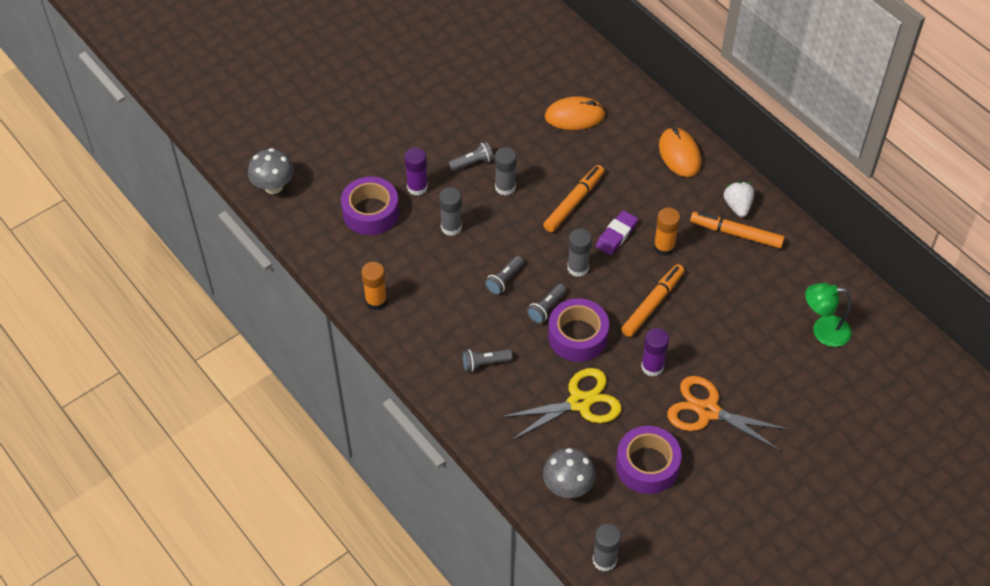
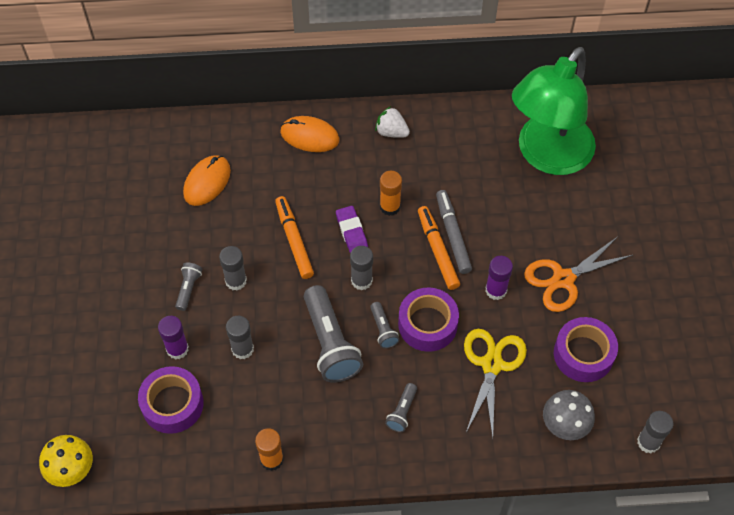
camera: 55 degrees left, 5 degrees up
grey mushroom [248,148,294,194] -> yellow mushroom [39,435,93,487]
grey flashlight [485,256,524,295] -> grey flashlight [304,285,363,383], size x2.05
orange marker [690,212,785,248] -> none
green lamp [805,283,852,347] -> green lamp [512,47,596,175], size x2.21
none -> grey marker [436,190,472,274]

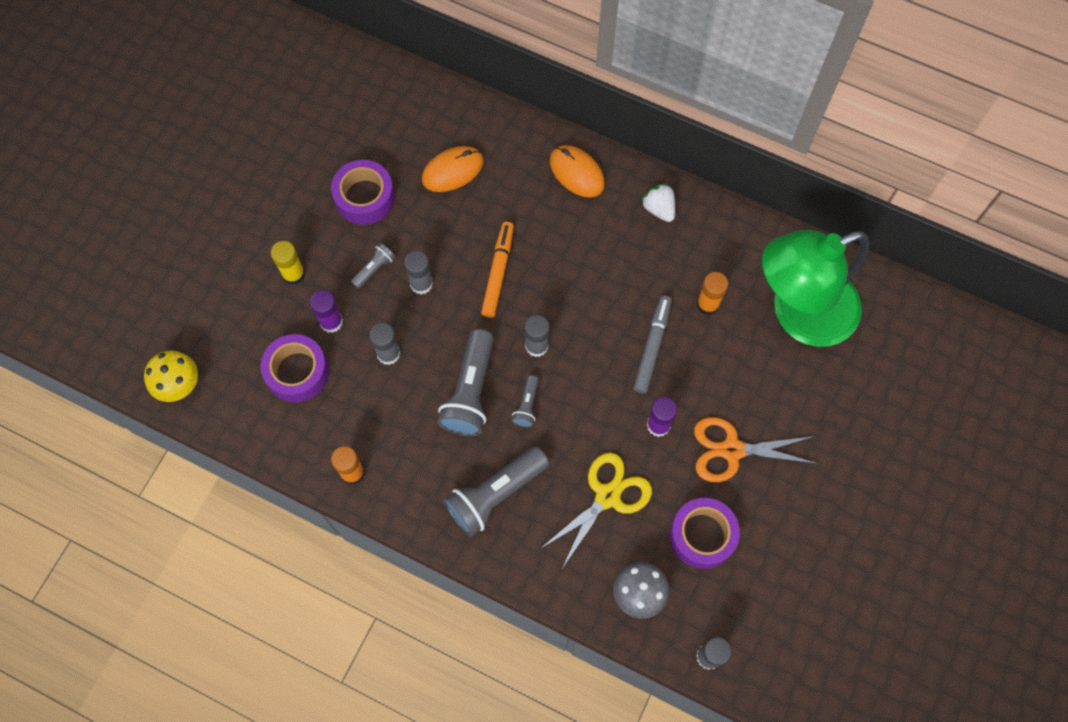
camera: 30 degrees right, 10 degrees up
purple eraser [336,206,368,253] -> none
orange glue stick [380,171,402,216] -> orange glue stick moved to [697,272,728,315]
grey flashlight [385,383,417,432] -> grey flashlight [444,446,549,537], size x2.05
purple tape [398,287,459,352] -> purple tape moved to [331,160,395,225]
orange marker [418,206,460,290] -> none
none -> yellow glue stick [271,241,305,285]

